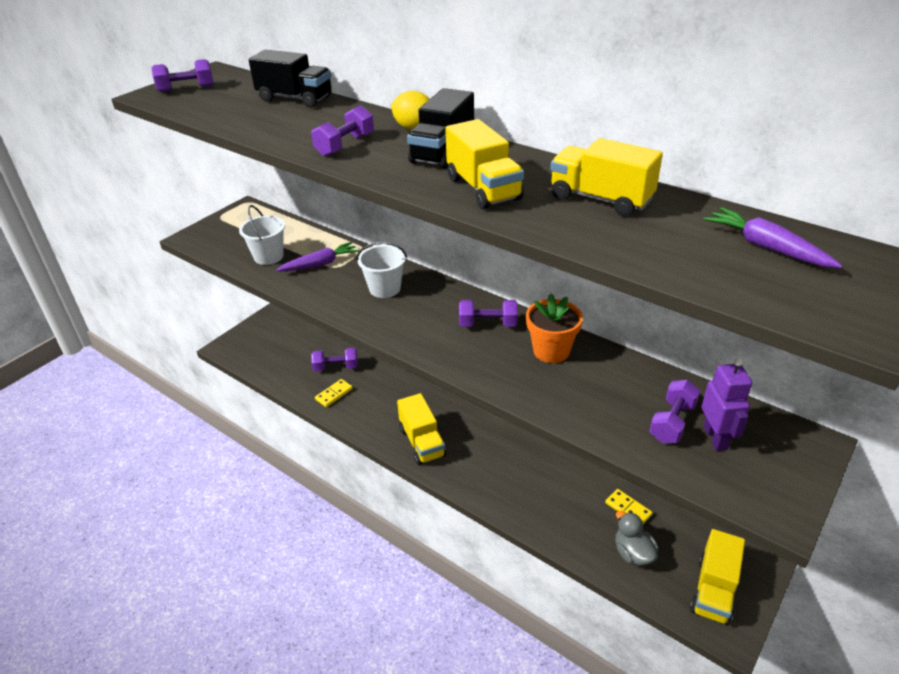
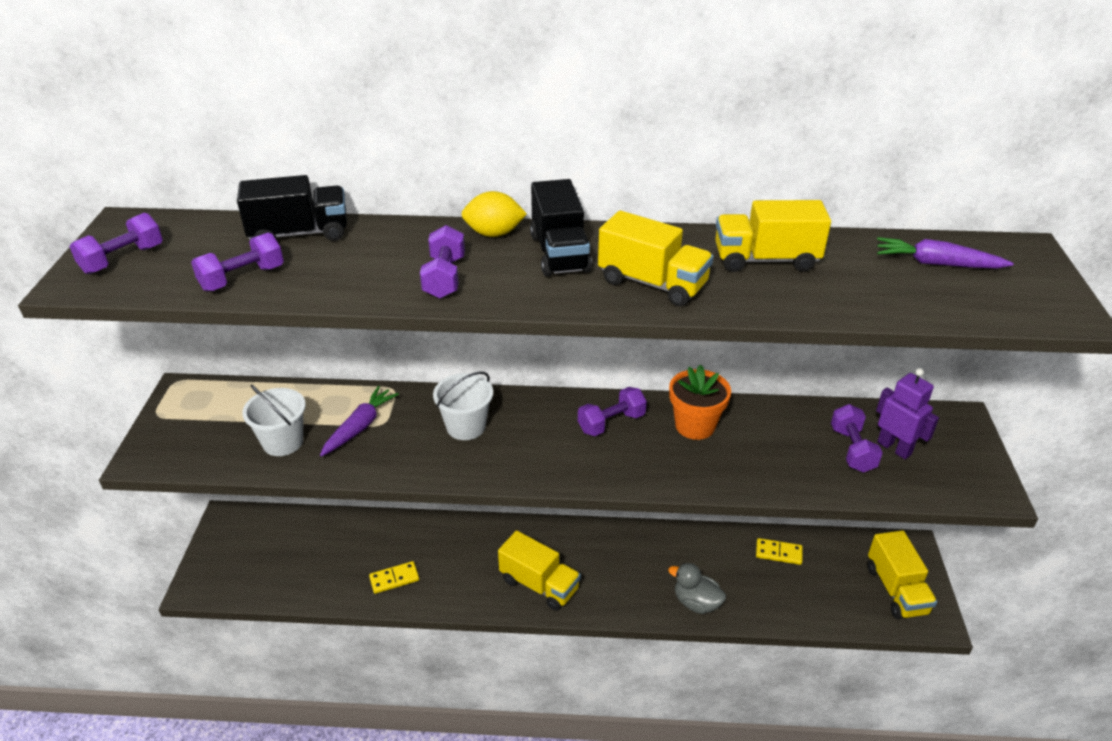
camera: 35 degrees left, 0 degrees up
purple dumbbell [311,348,358,372] -> purple dumbbell moved to [191,233,284,291]
yellow domino [315,379,353,407] -> yellow domino turned 60 degrees clockwise [369,561,419,594]
grey duck [615,510,658,566] -> grey duck moved to [668,563,726,614]

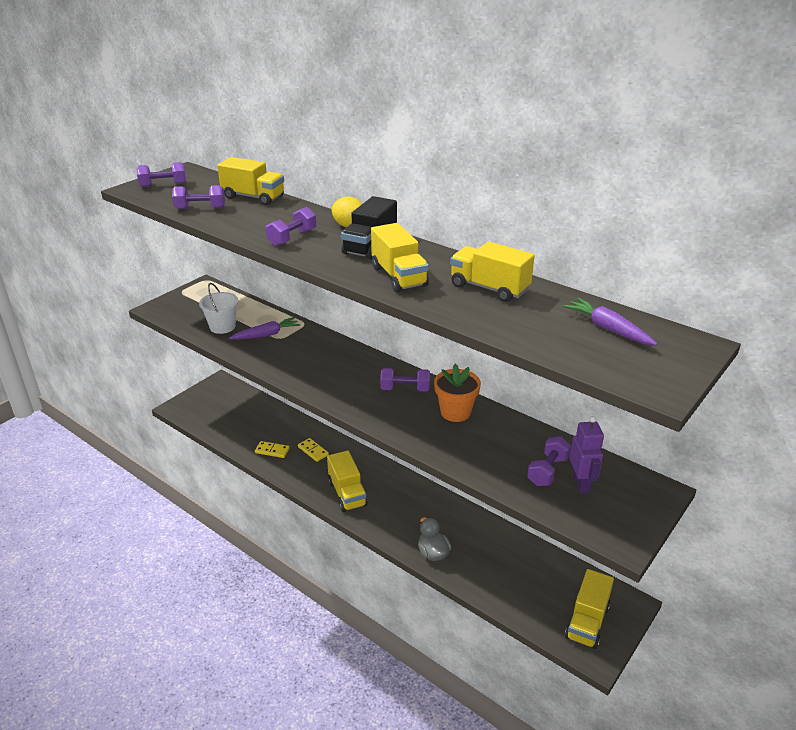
camera: 35 degrees right, 5 degrees down
black truck [237,175,347,241] -> yellow truck [217,157,284,205]
white bucket [433,371,493,440] -> none
yellow domino [756,538,802,565] -> yellow domino moved to [298,438,329,462]

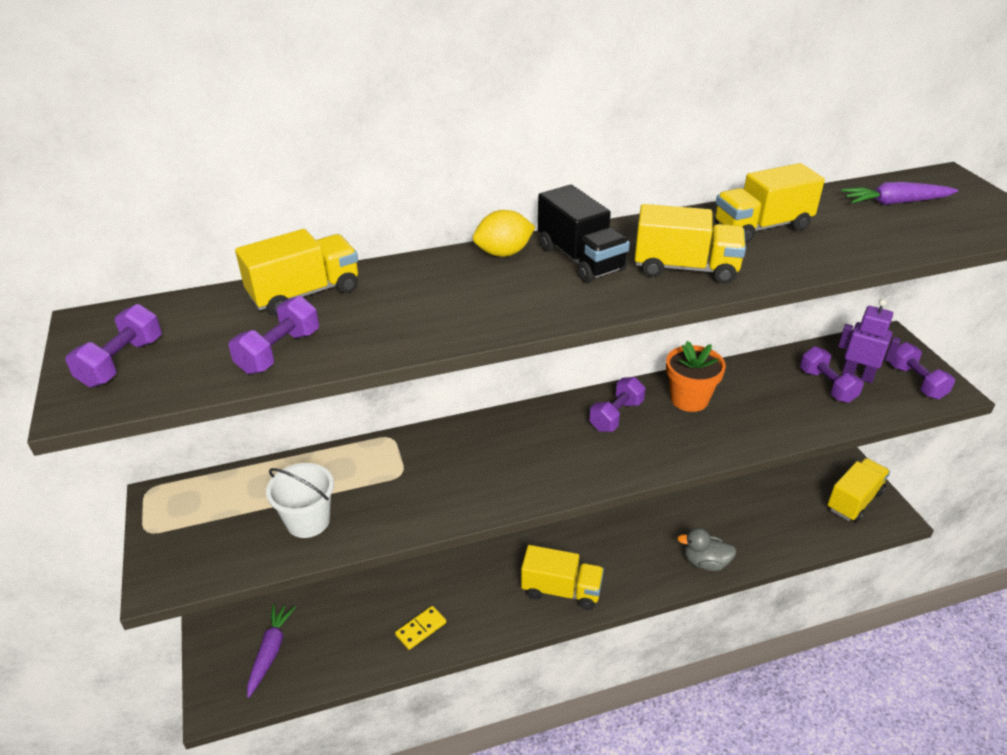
camera: 55 degrees left, 5 degrees up
purple carrot [229,317,300,340] -> purple carrot moved to [247,604,296,698]
purple dumbbell [266,207,316,246] -> purple dumbbell moved to [889,342,955,399]
yellow domino [298,438,329,462] -> none
yellow truck [565,569,614,649] -> yellow truck turned 105 degrees counterclockwise [827,458,890,522]

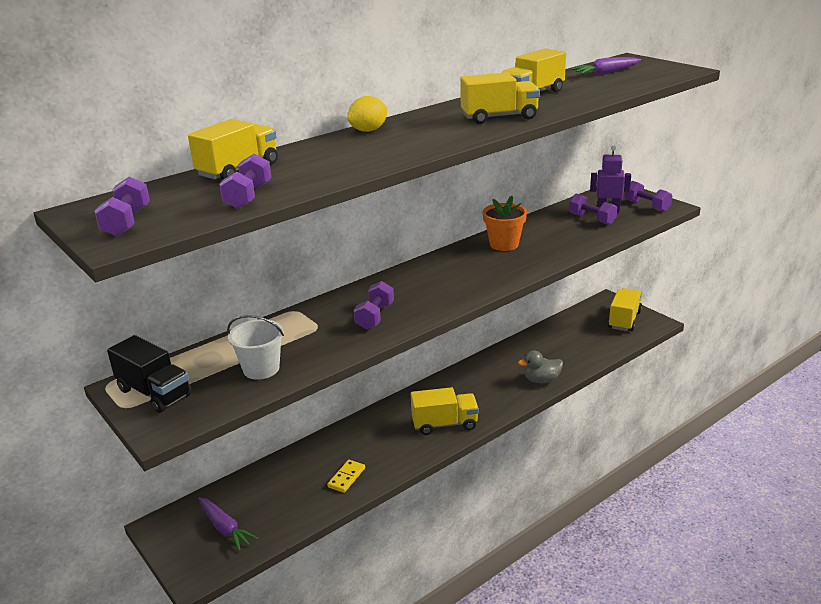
camera: 20 degrees left, 10 degrees down
purple carrot [247,604,296,698] -> purple carrot turned 150 degrees clockwise [198,497,258,551]
black truck [538,184,630,283] -> black truck moved to [107,335,192,413]
purple dumbbell [589,377,646,432] -> purple dumbbell moved to [354,281,394,330]

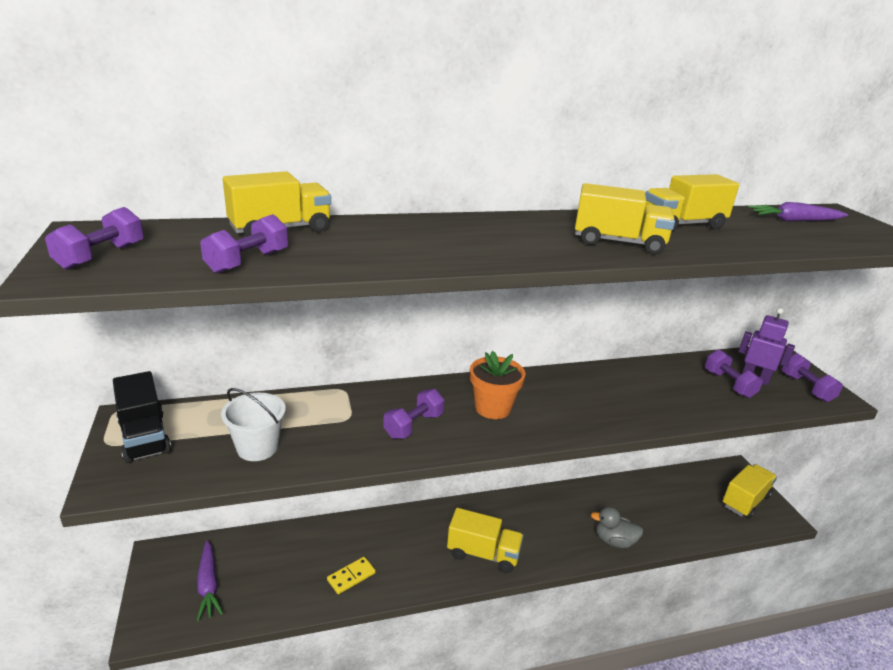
camera: 20 degrees right, 0 degrees up
yellow lemon [347,96,387,132] -> none
orange flower pot [482,196,527,251] -> orange flower pot moved to [470,351,526,419]

